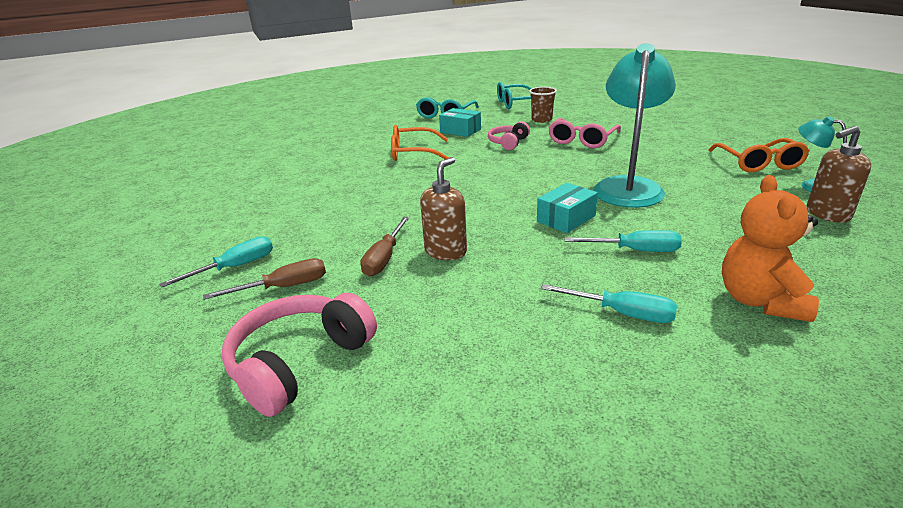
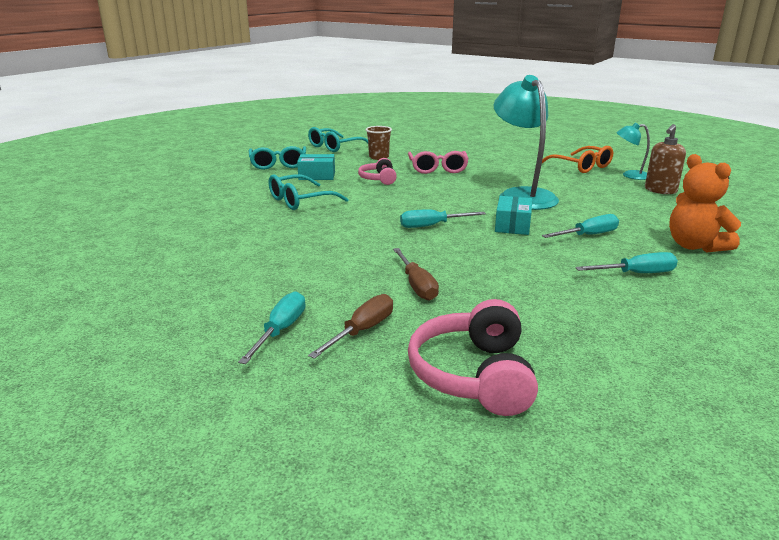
camera: 35 degrees left, 5 degrees down
orange glasses [391,125,449,161] -> turquoise glasses [269,174,348,210]
brown soap dispenser [420,157,467,260] -> none
none -> turquoise screwdriver [400,209,486,228]

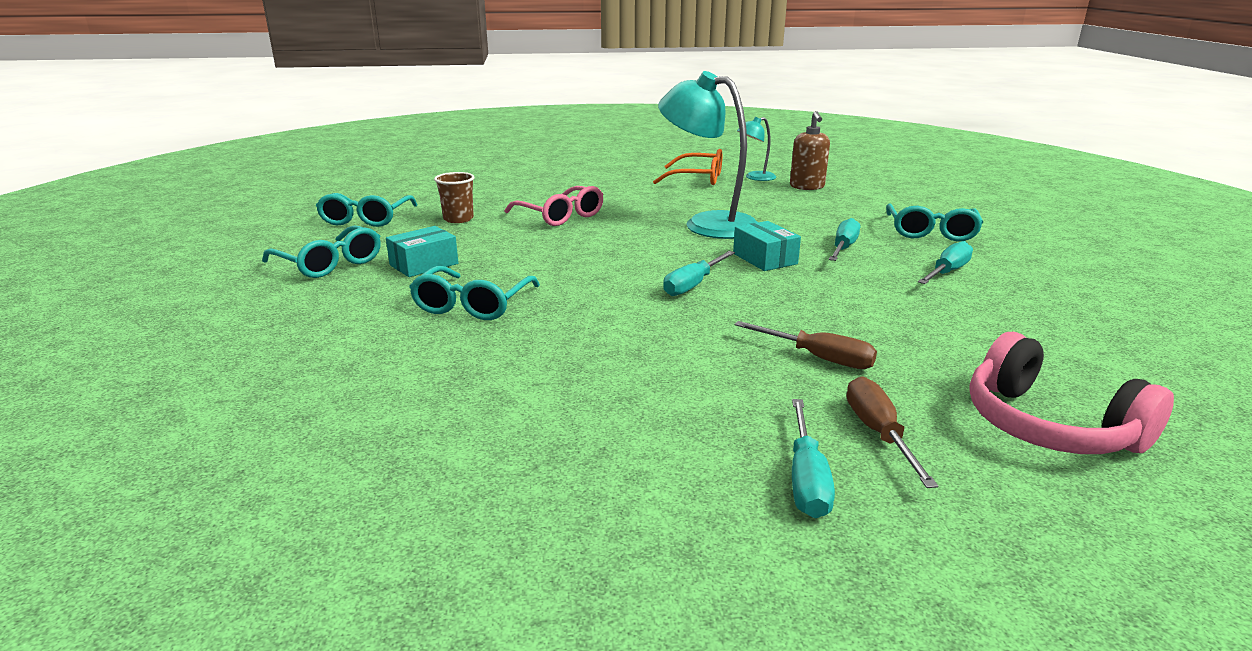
camera: 40 degrees left, 0 degrees up
turquoise screwdriver [238,291,306,364] -> turquoise screwdriver turned 150 degrees counterclockwise [792,399,835,518]
pink headphones [358,158,397,185] -> none
orange teddy bear [669,154,741,253] -> turquoise glasses [886,203,984,242]

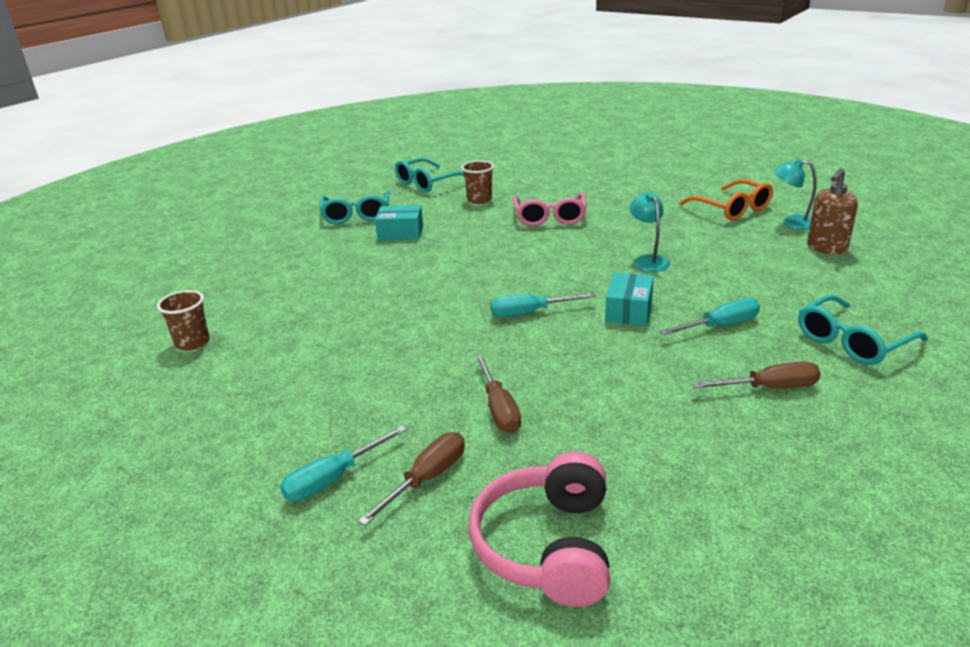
camera: 45 degrees right, 5 degrees up
turquoise glasses [409,266,540,320] -> none
turquoise lamp [658,71,758,239] -> turquoise lamp [630,191,670,272], size x0.50
turquoise screwdriver [918,241,973,284] -> brown screwdriver [692,361,821,388]
none -> brown cup [157,290,210,351]

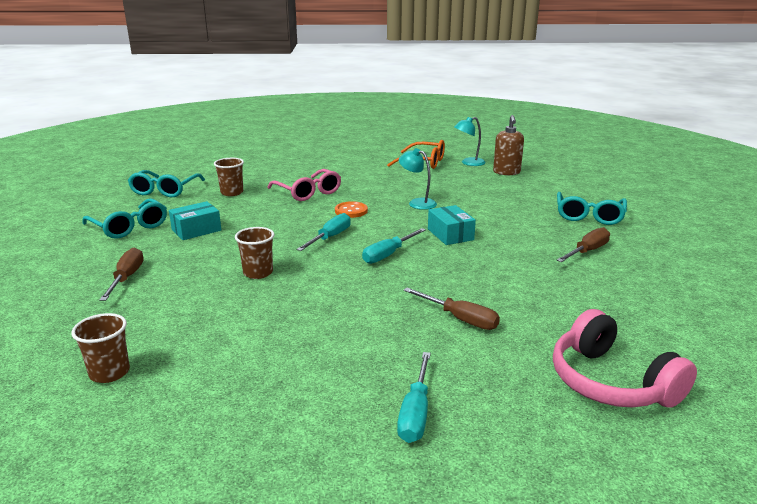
camera: 40 degrees left, 5 degrees down
brown screwdriver [358,432,465,526] -> brown screwdriver moved to [99,248,144,301]
turquoise screwdriver [660,298,760,335] -> turquoise screwdriver moved to [296,213,351,251]
none -> brown cup [235,227,274,279]
none -> orange button [335,201,368,218]

